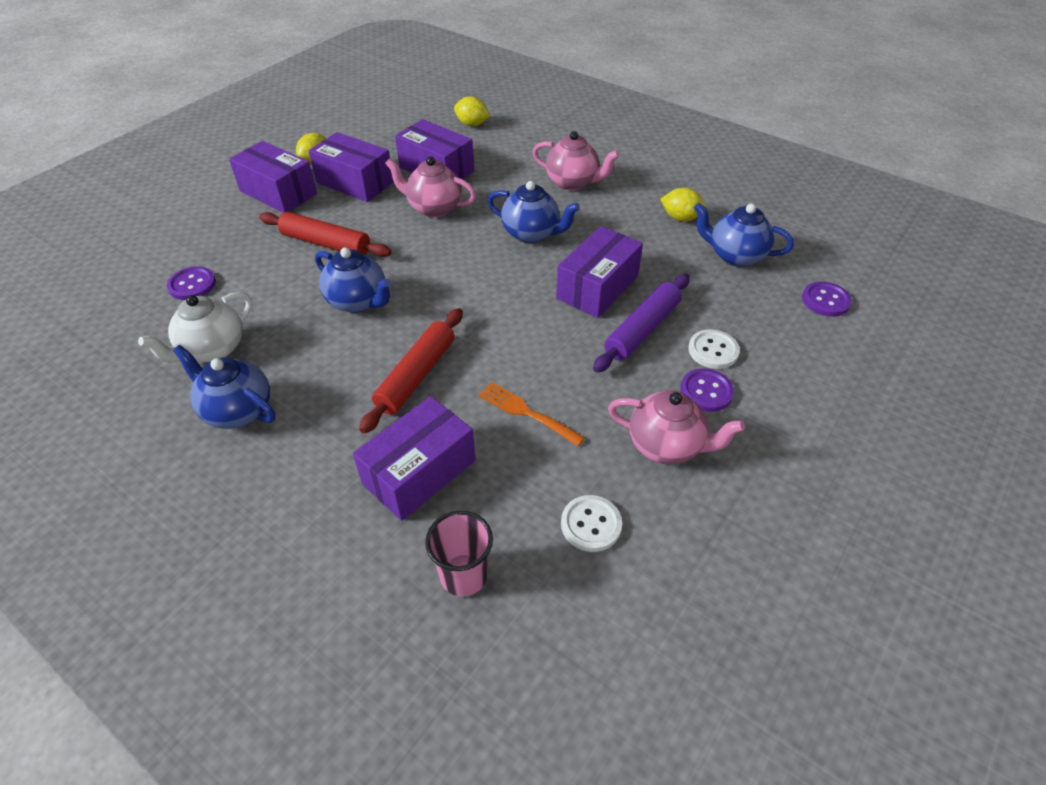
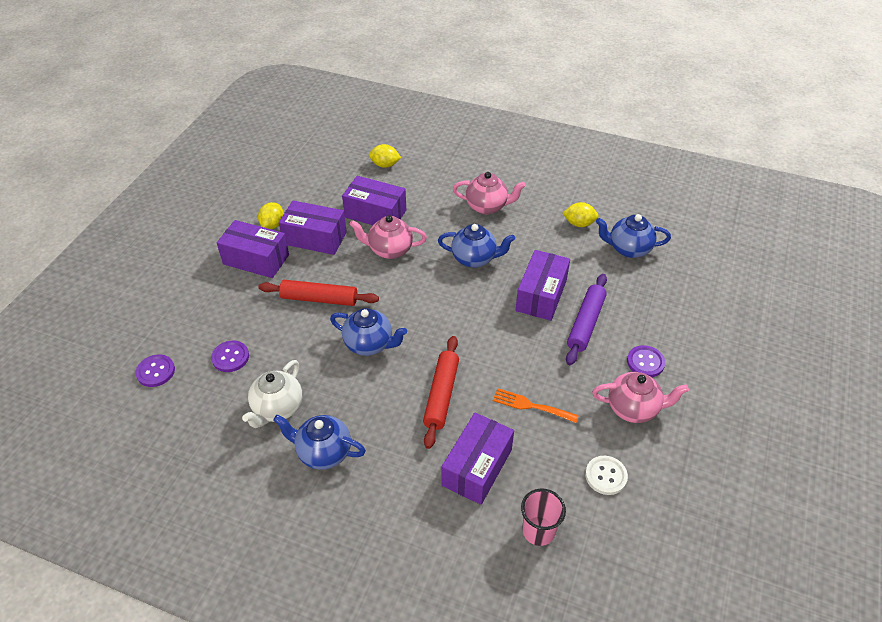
camera: 15 degrees left, 0 degrees up
white button [688,329,740,369] -> none
purple button [802,282,852,317] -> purple button moved to [136,355,175,387]

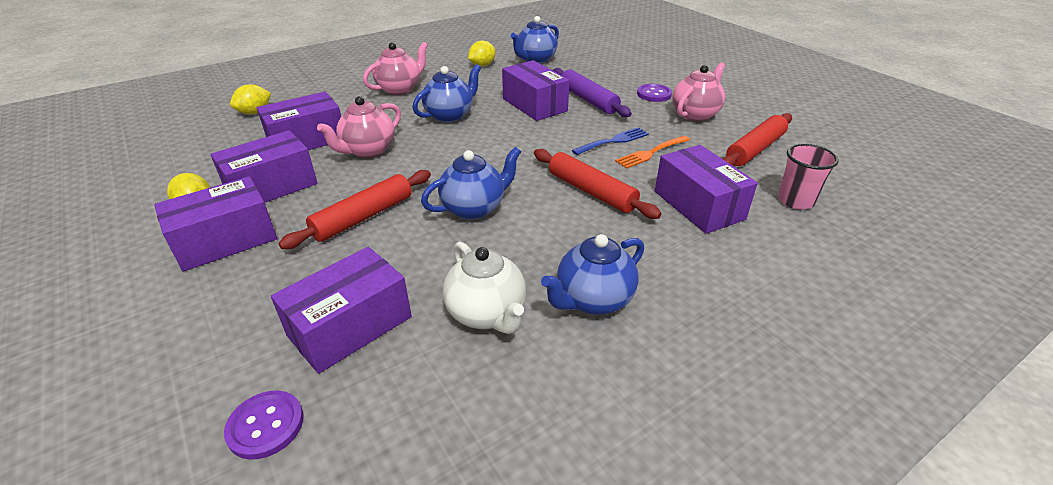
camera: 55 degrees left, 10 degrees down
purple button [211,340,249,372] -> purple box [271,247,412,374]
white button [585,456,628,495] -> red rolling pin [722,113,792,166]
none -> blue fork [572,127,649,155]

